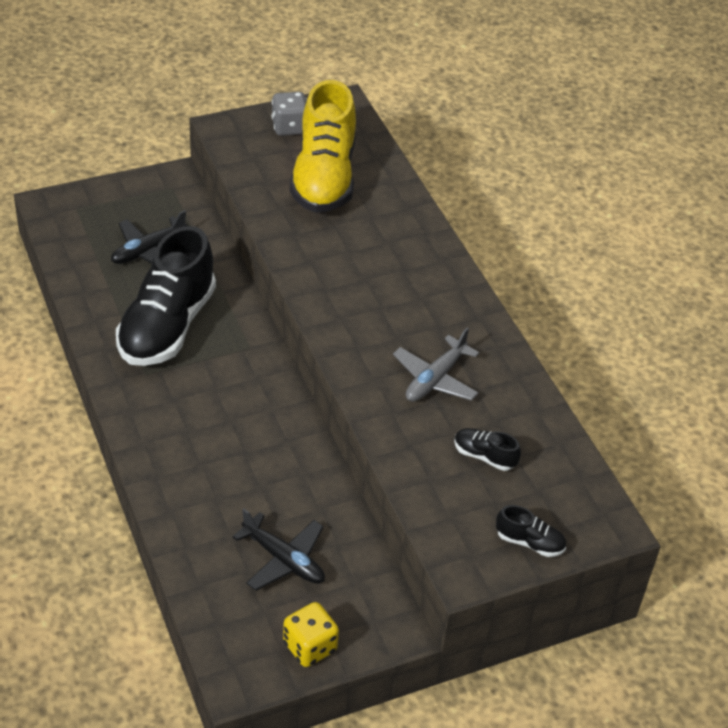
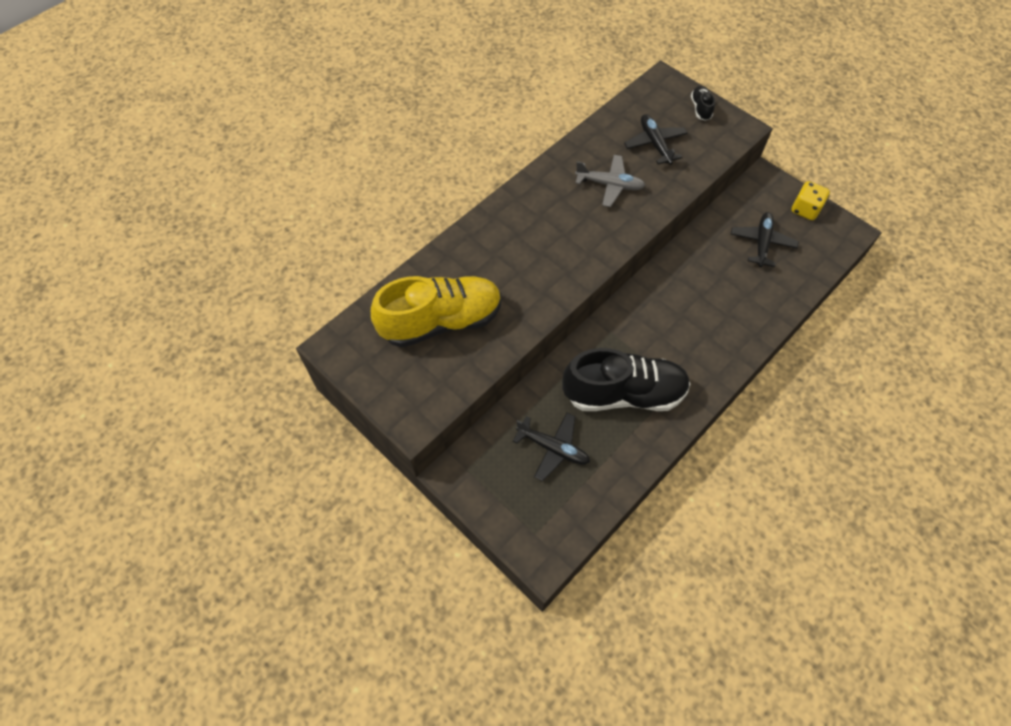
camera: 110 degrees left, 15 degrees up
grey dice [271,92,307,136] -> none
black shoe [454,428,521,471] -> black plane [624,114,687,165]

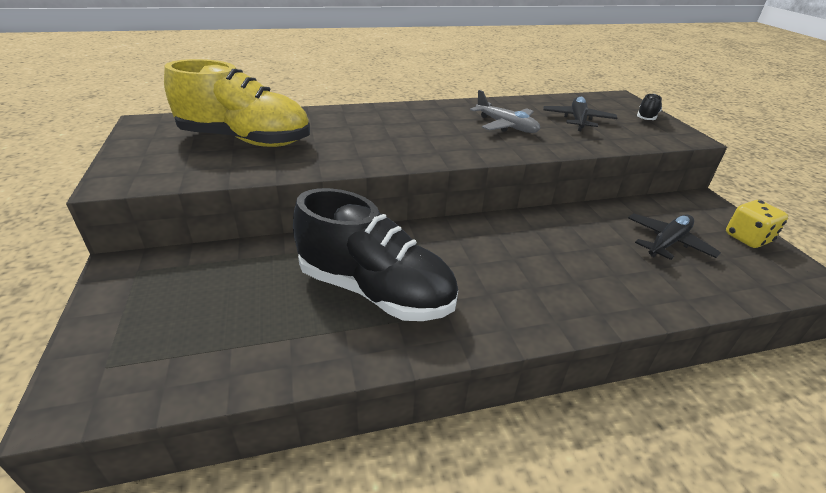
camera: 30 degrees right, 25 degrees down
black plane [513,413,590,481] -> none

